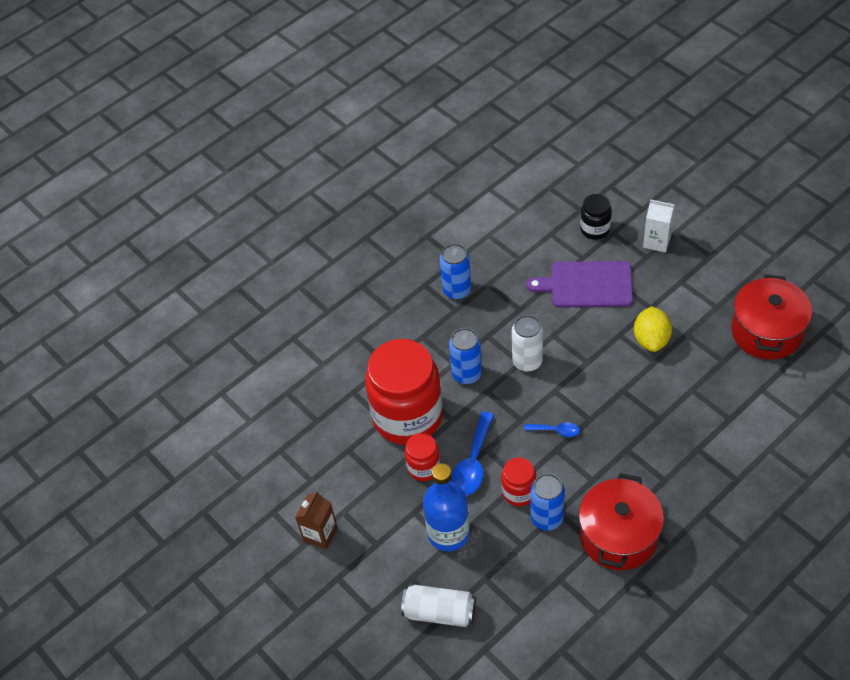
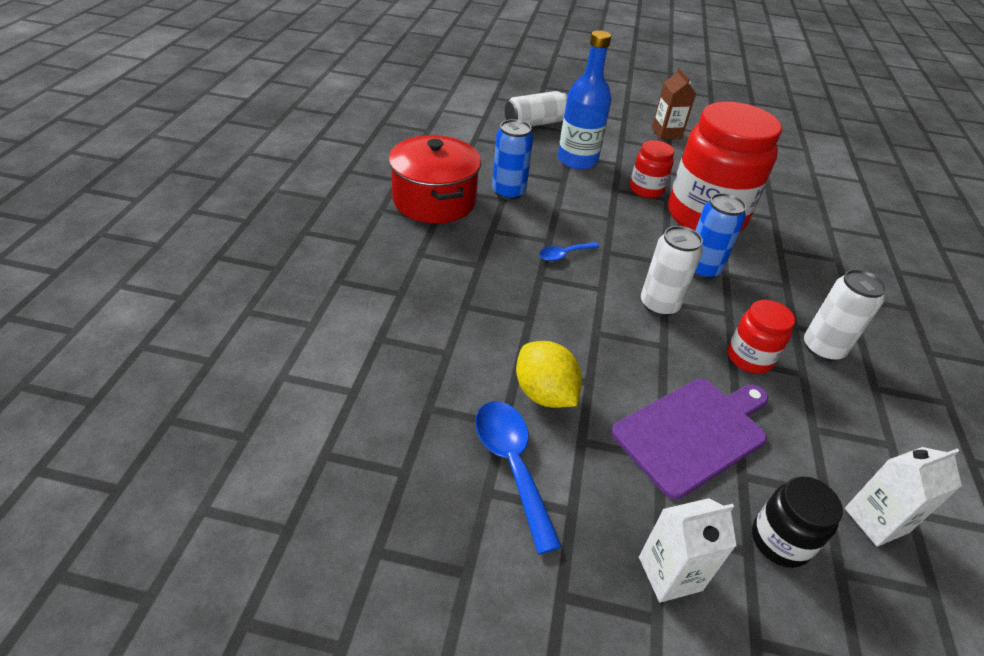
camera: 135 degrees right, 10 degrees down
blue can [440,244,471,300] -> white can [804,269,887,361]
blue spoon [451,412,494,496] -> blue spoon moved to [476,401,562,554]
red jar [501,457,536,506] -> red jar moved to [728,300,795,374]
red pot [731,274,812,360] -> none
none -> white carton [845,447,962,547]

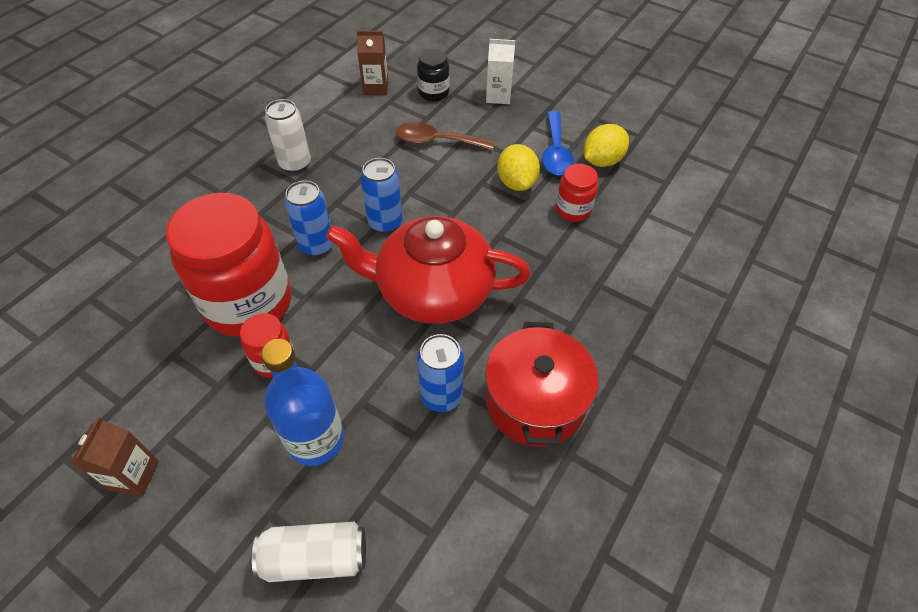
camera: 155 degrees left, 10 degrees up
blue spoon [539,242,599,261] -> red teapot [326,216,531,324]
purple cutting board [611,379,768,500] -> brown spoon [396,122,495,150]
white can [641,226,703,316] -> blue can [361,158,403,233]
red jar [728,300,795,374] -> red jar moved to [556,164,598,222]
white carton [845,447,962,547] -> brown carton [357,31,388,95]
none -> yellow lemon [584,124,629,167]

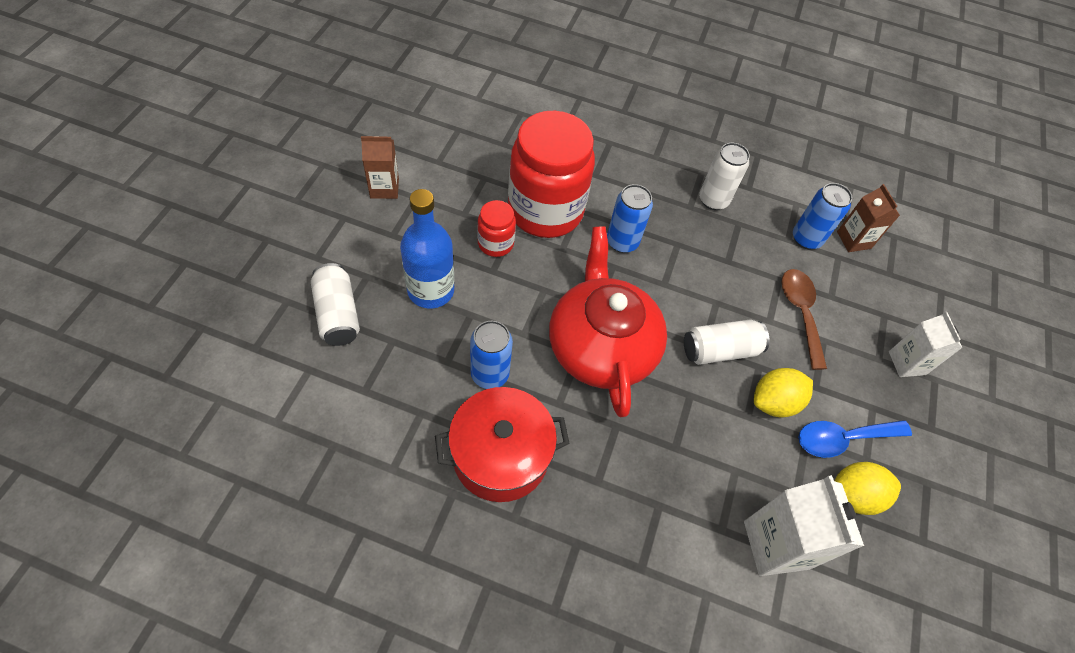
camera: 70 degrees right, 5 degrees up
blue can [361,158,403,233] -> blue can moved to [793,183,852,249]
black jar [417,49,449,101] -> none
red jar [556,164,598,222] -> none
yellow lemon [584,124,629,167] -> yellow lemon turned 45 degrees counterclockwise [834,462,901,515]
none -> white can [684,319,769,365]
none -> white carton [744,475,864,576]

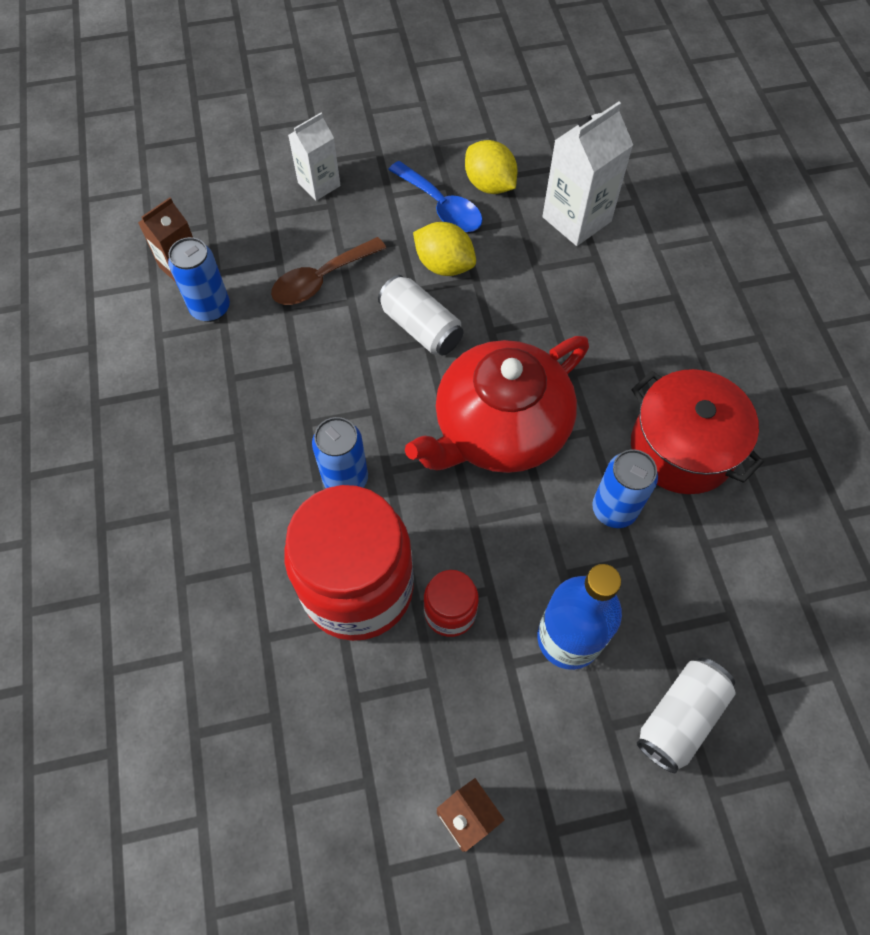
camera: 115 degrees left, 5 degrees up
white can [699,143,750,210] -> none

